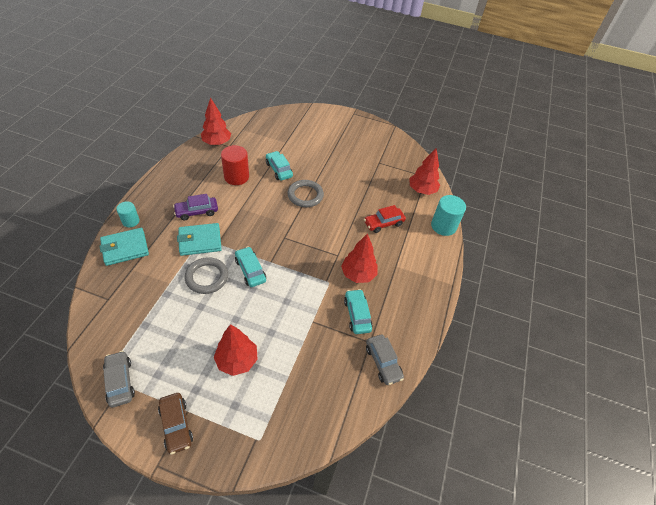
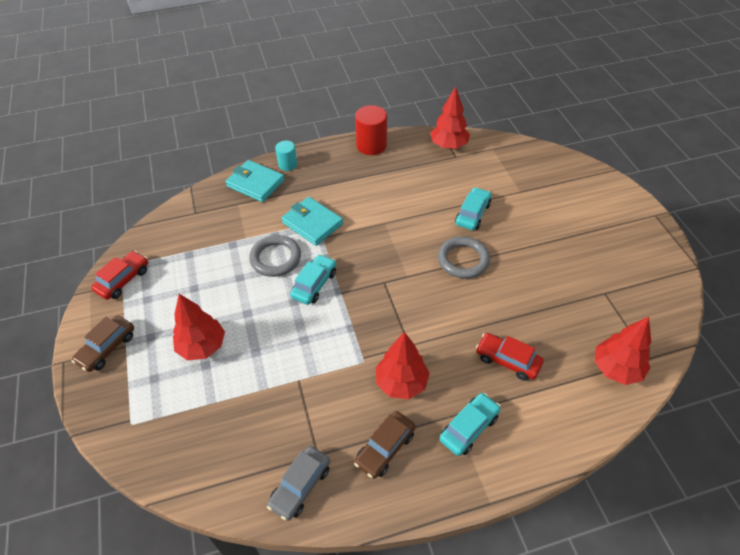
camera: 60 degrees right, 0 degrees up
grey car [103,351,135,407] -> red car [91,251,148,300]
purple car [173,194,218,220] -> none
red cylinder [221,145,249,185] -> red cylinder moved to [355,105,387,155]
turquoise car [344,289,373,334] -> turquoise car moved to [439,393,501,456]
turquoise cylinder [431,195,466,236] -> none
none -> brown car [354,411,416,479]

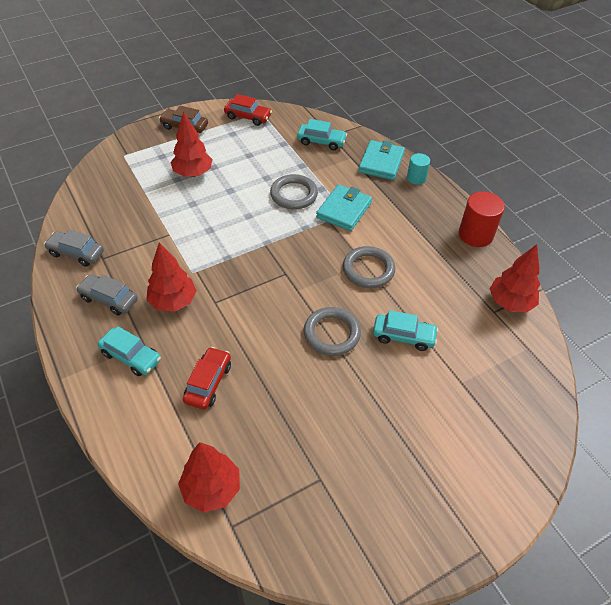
camera: 75 degrees right, 0 degrees up
turquoise car [290,254,336,305] -> turquoise car moved to [297,119,347,150]
brown car [354,411,416,479] -> grey car [76,274,138,316]
none -> grey ring [343,246,395,288]

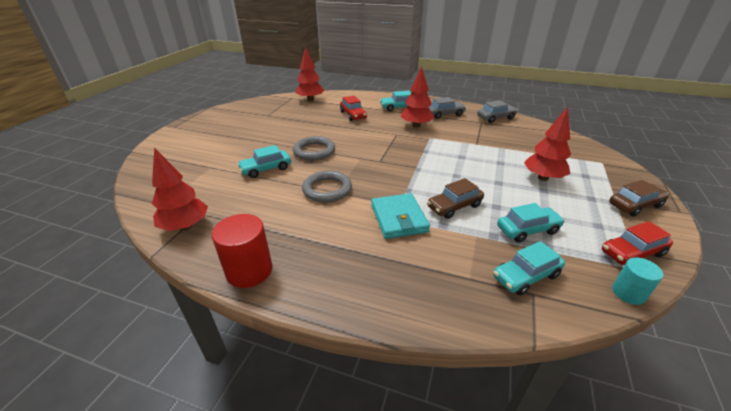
camera: 140 degrees right, 15 degrees down
grey ring [270,174,318,209] -> brown car [427,178,484,219]
turquoise wallet [358,140,405,180] -> none
turquoise cylinder [407,153,430,185] -> turquoise cylinder moved to [612,257,663,305]
none -> turquoise car [497,203,565,243]

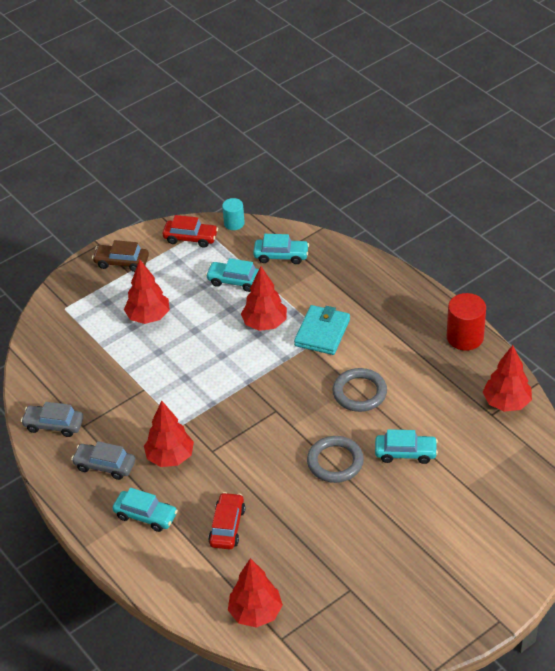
camera: 145 degrees left, 10 degrees up
brown car [427,178,484,219] -> red tree [241,266,287,331]

